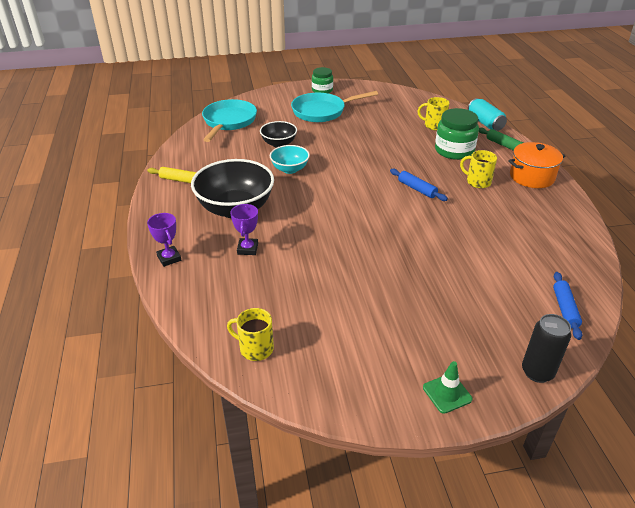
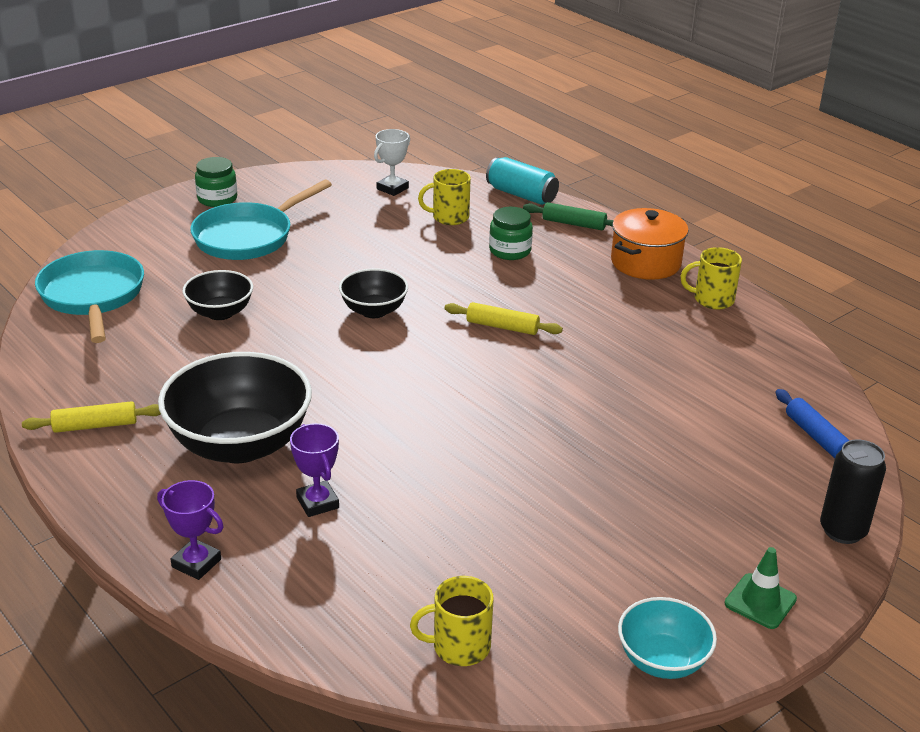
camera: 30 degrees left, 5 degrees down
turquoise bowl [270,145,310,174] -> turquoise bowl moved to [618,597,717,679]
blue rolling pin [390,169,448,201] -> yellow rolling pin [445,302,563,335]
green jar [435,108,479,160] -> green jar [489,207,533,260], size x0.64
yellow mug [460,150,497,188] -> yellow mug moved to [681,247,742,310]
none -> black bowl [339,268,408,318]
none -> white trophy [374,129,410,196]

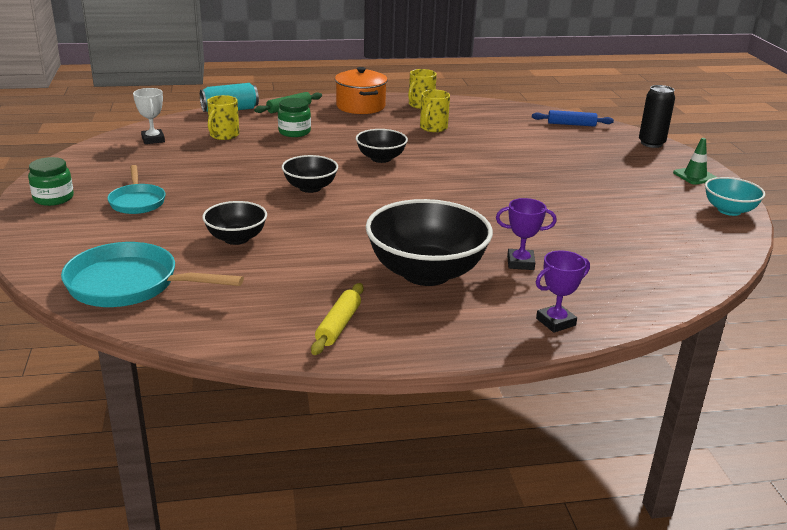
camera: 60 degrees left, 5 degrees down
turquoise pan [190,180,332,260] -> turquoise pan [107,165,166,214], size x0.61
yellow mug [410,576,494,666] -> yellow mug moved to [420,90,450,132]
yellow rolling pin [445,302,563,335] -> black bowl [356,129,408,163]

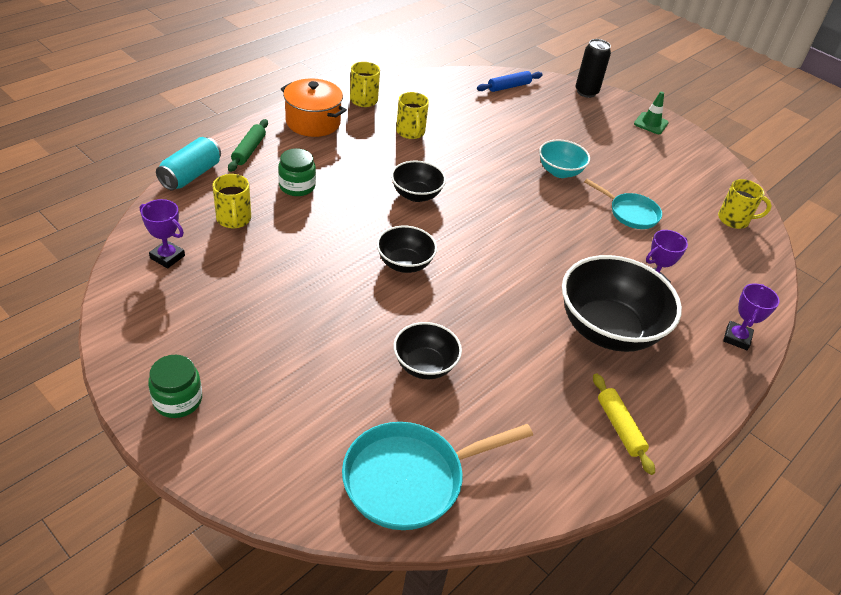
camera: 40 degrees left, 15 degrees up
turquoise pan [107,165,166,214] -> turquoise pan moved to [584,179,662,229]
white trophy [133,88,165,144] -> purple trophy [140,199,185,268]
turquoise bowl [705,177,765,216] -> turquoise bowl moved to [539,139,590,178]
none -> yellow mug [718,179,772,229]

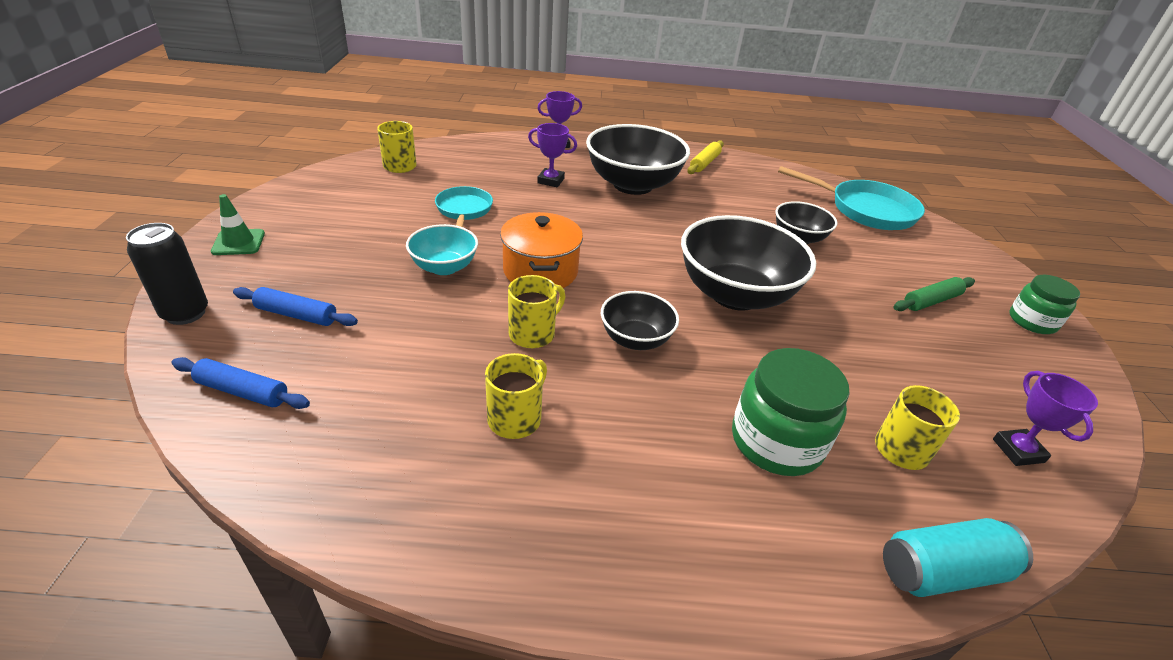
camera: 130 degrees left, 5 degrees down
green rolling pin [228,119,268,172] -> green rolling pin moved to [894,277,975,311]
green jar [278,148,316,196] -> green jar [732,348,850,476], size x1.57
orange pot [281,78,347,137] -> orange pot moved to [500,212,583,288]
yellow mug [350,62,380,107] -> yellow mug moved to [508,275,565,348]
black bowl [377,226,437,273] -> black bowl [681,215,816,311], size x1.85
none -> blue rolling pin [233,287,358,326]

